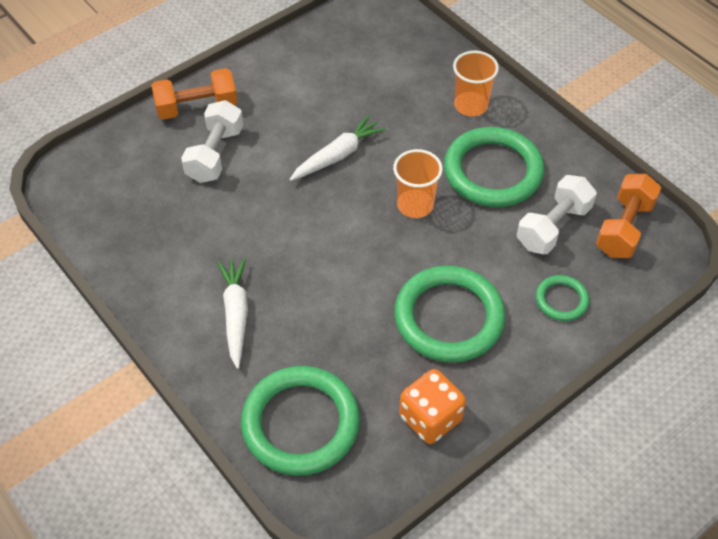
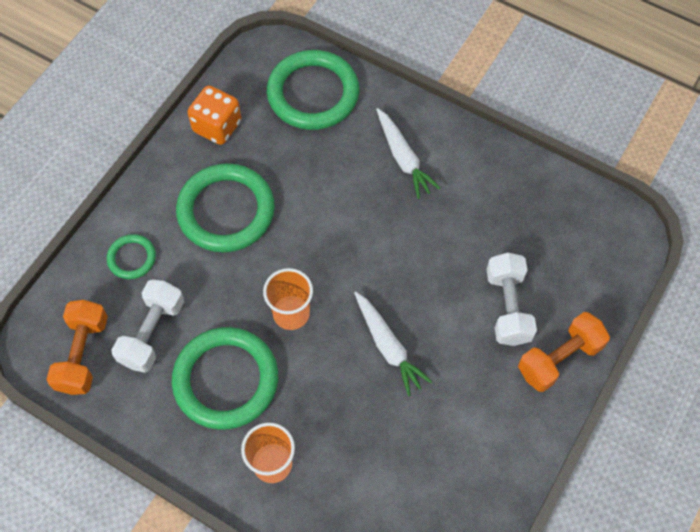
camera: 160 degrees right, 10 degrees up
white carrot [289,115,386,181] -> white carrot turned 60 degrees counterclockwise [354,292,432,396]

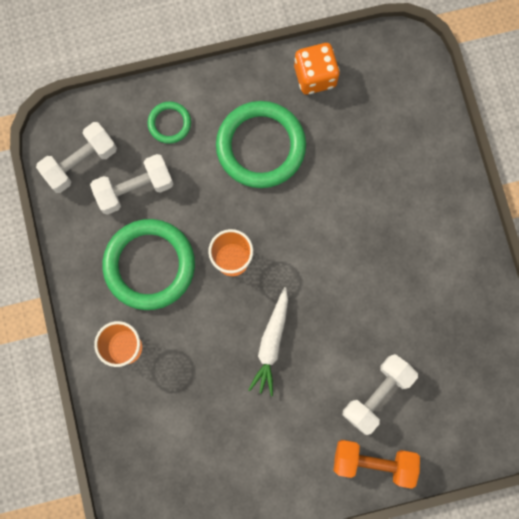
camera: 45 degrees right, 15 degrees up
orange dumbbell [46,300,108,395] -> white dumbbell [36,122,117,193]
green ring [267,50,359,130] -> none
white carrot [376,108,441,199] -> none

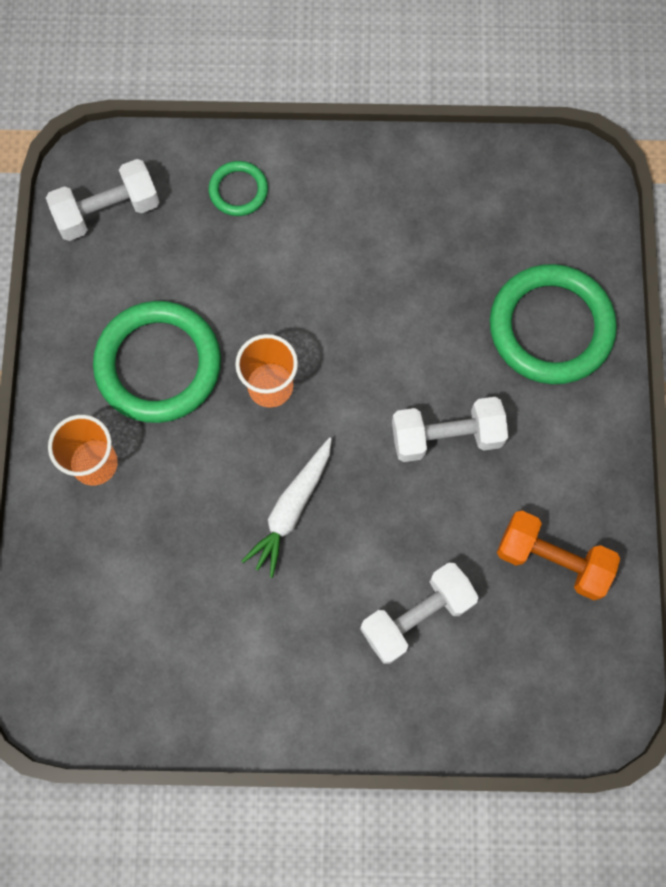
camera: 15 degrees right, 5 degrees down
white dumbbell [90,154,173,215] -> white dumbbell moved to [392,397,508,462]
green ring [216,101,306,188] -> green ring moved to [490,264,617,384]
orange dice [294,43,340,95] -> none
orange dumbbell [334,440,420,489] -> orange dumbbell moved to [497,511,620,600]

